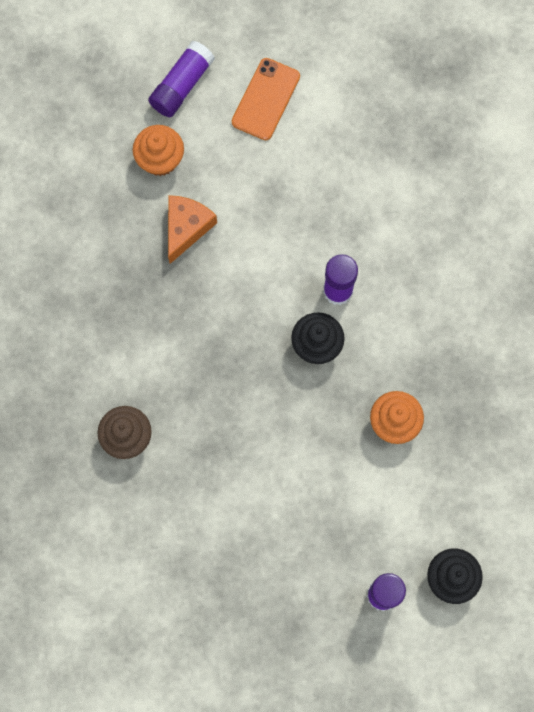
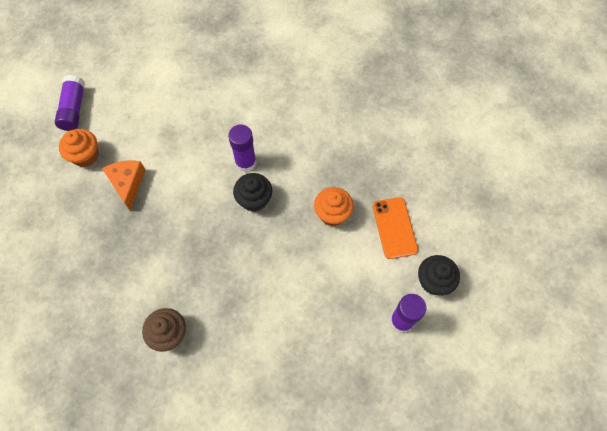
camera: 35 degrees left, 10 degrees down
orange phone [232,58,300,140] -> orange phone moved to [373,197,418,259]

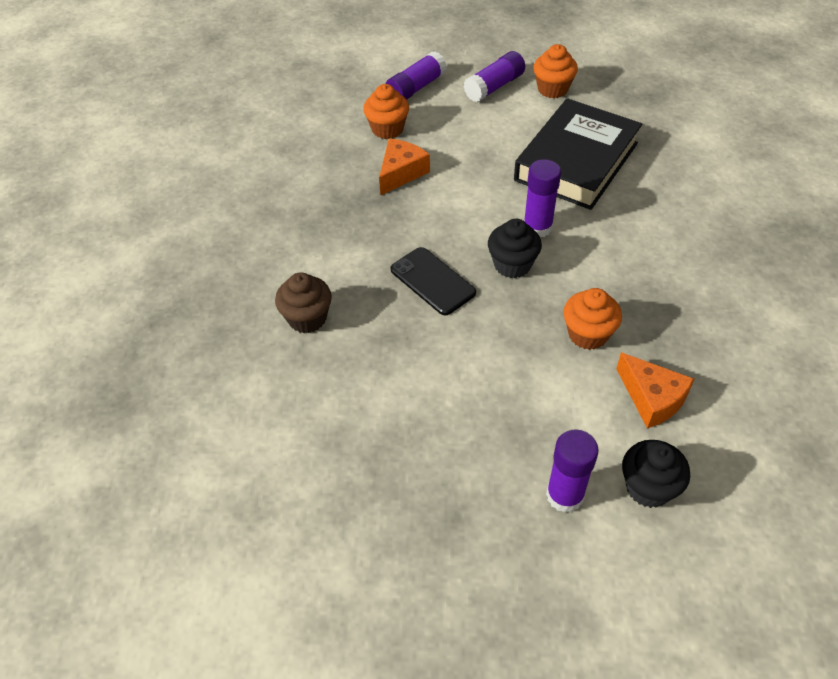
camera: 45 degrees right, 15 degrees down
orange phone [373,197,418,259] -> orange cheese [616,352,694,428]
none -> black phone [390,247,476,315]
none -> purple glue stick [463,51,525,102]
none -> black book [514,98,642,210]
none -> orange cupcake [533,44,578,98]

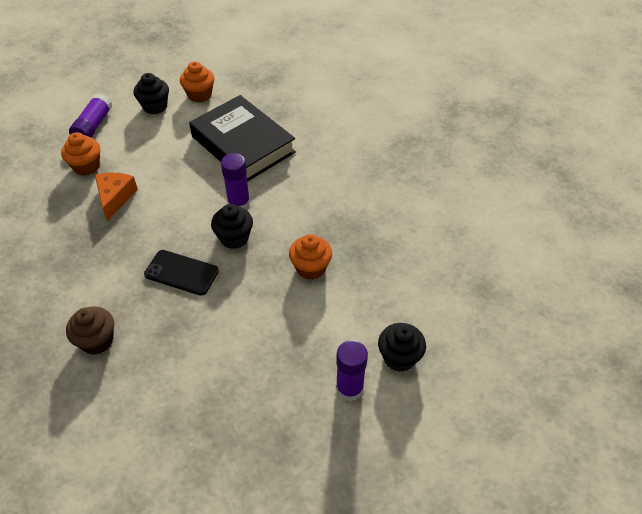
camera: 30 degrees left, 0 degrees up
purple glue stick [463,51,525,102] -> black cupcake [134,73,169,114]
black book [514,98,642,210] -> black book turned 45 degrees counterclockwise [189,95,296,182]
orange cheese [616,352,694,428] -> none

